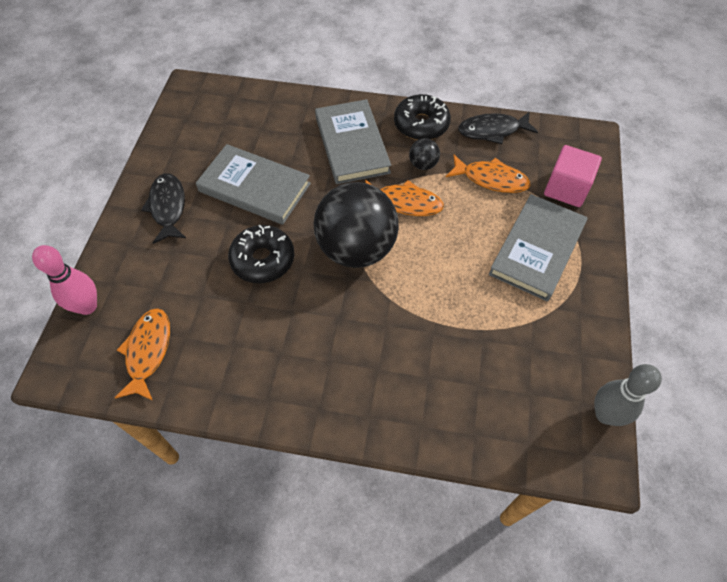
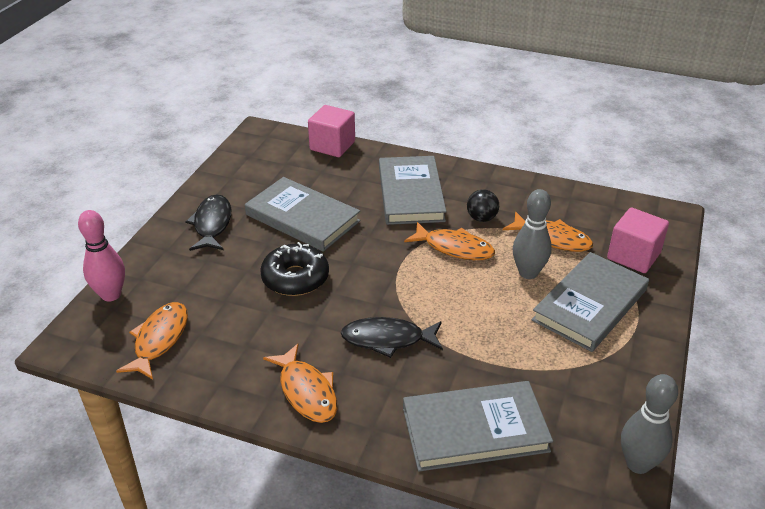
camera: 10 degrees right, 20 degrees down
black ball [314,182,399,268] -> none
black donut [394,94,451,140] -> none
black fish [458,111,538,144] -> black fish moved to [341,317,443,358]
none -> orange fish [263,344,337,423]
none -> pink cube [308,105,355,157]
none -> grey book [403,381,553,472]
none -> grey bowling pin [513,189,552,279]

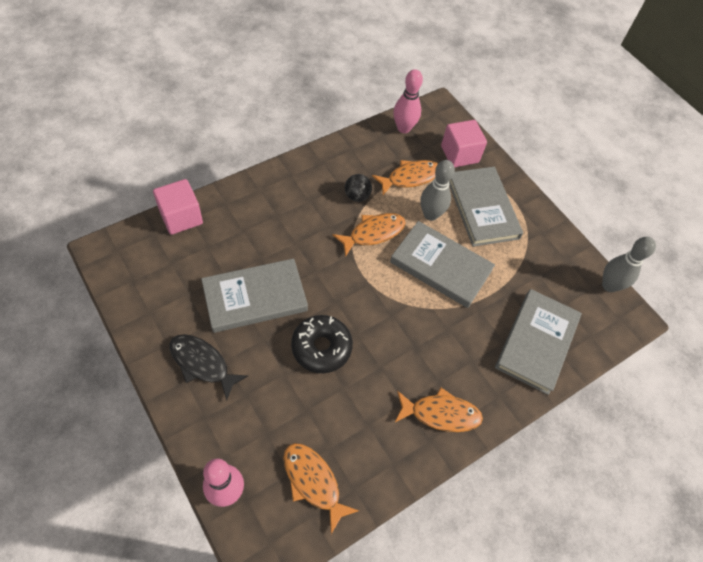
camera: 60 degrees left, 20 degrees up
black fish [341,317,443,358] -> none
grey book [379,156,446,225] -> grey book moved to [390,221,495,308]
none -> pink bowling pin [393,69,423,133]

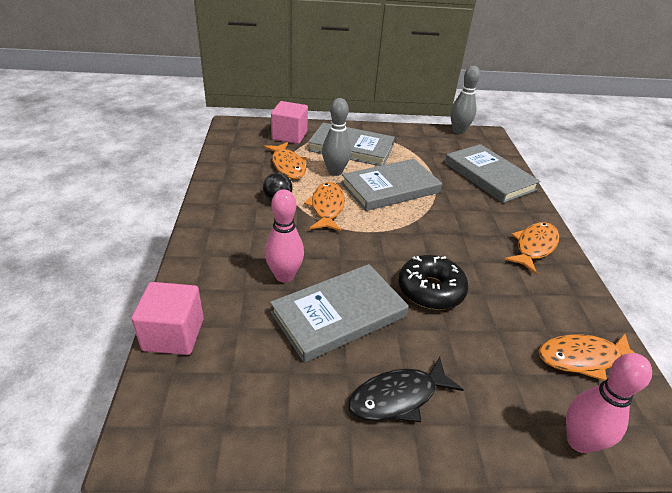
camera: 55 degrees left, 20 degrees down
grey book [201,259,308,333] -> grey book turned 45 degrees clockwise [270,264,409,363]
orange fish [372,160,438,195] -> orange fish turned 150 degrees clockwise [264,142,307,179]
pink bowling pin [393,69,423,133] -> pink bowling pin moved to [265,189,304,283]

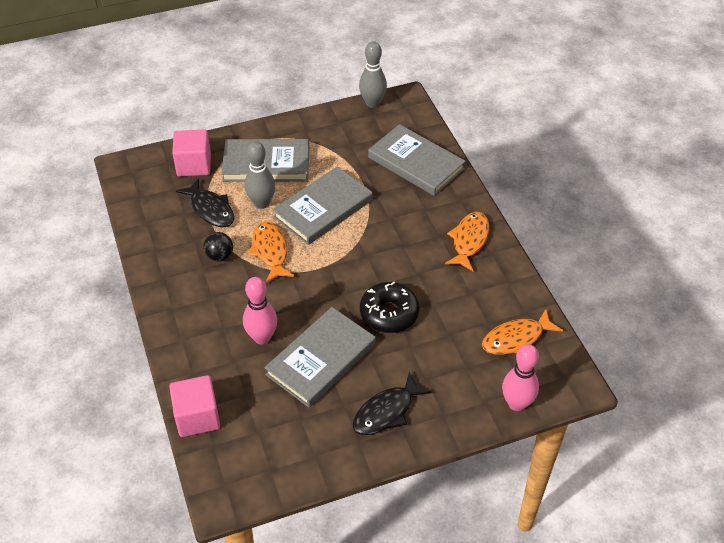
camera: 15 degrees left, 10 degrees up
orange fish [264,142,307,179] -> black fish [176,178,234,227]

